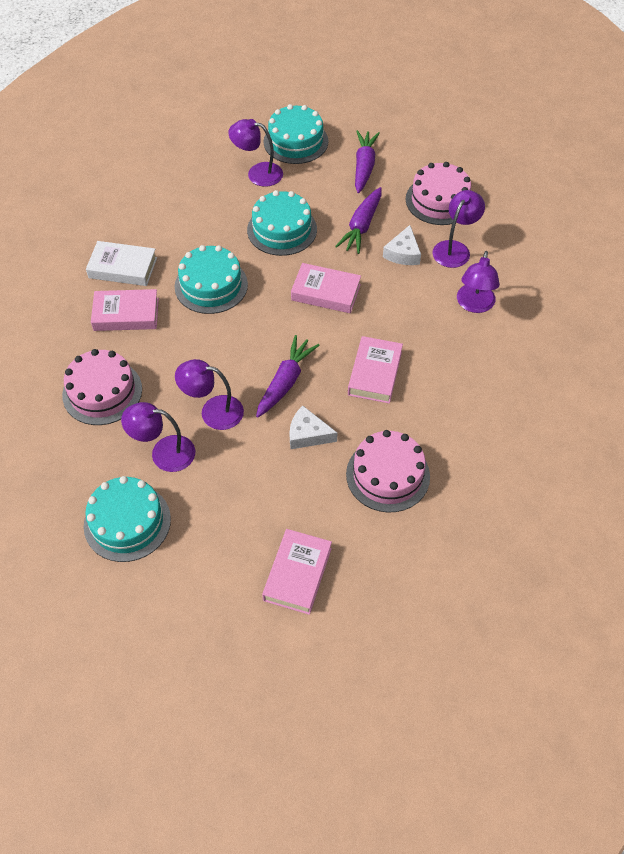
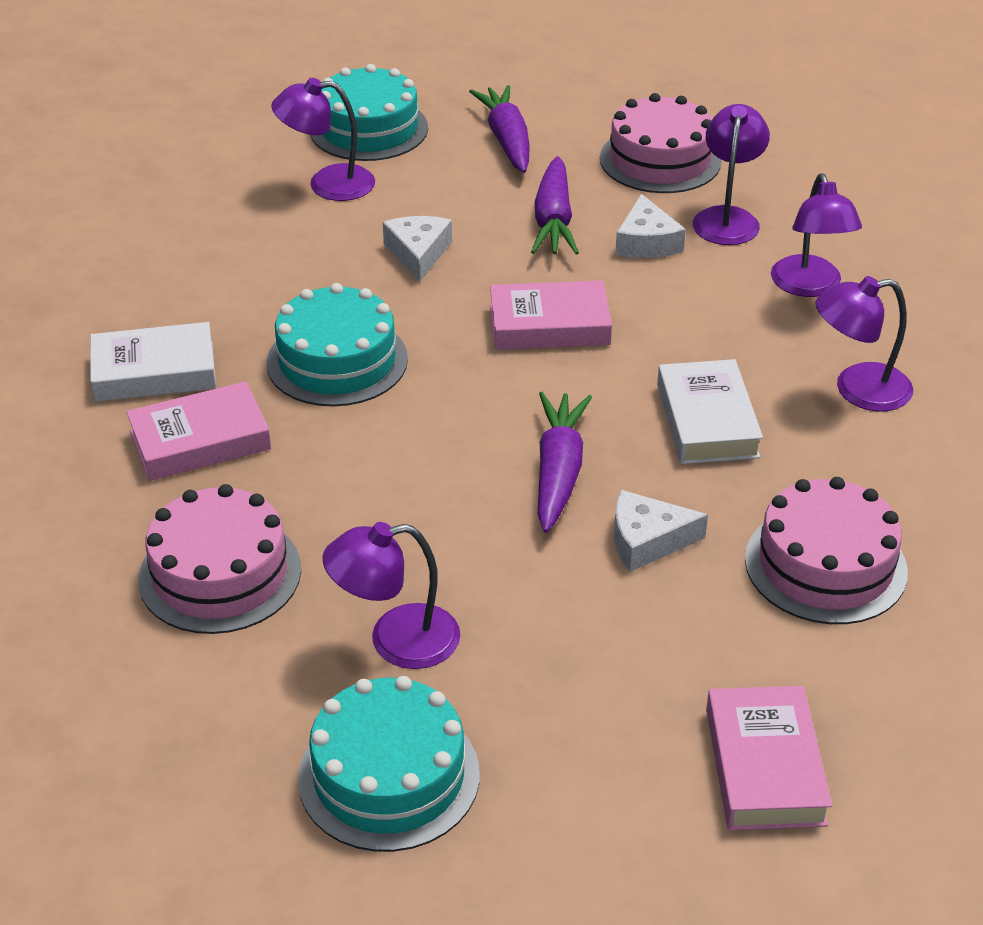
camera: 20 degrees left, 15 degrees down
purple lamp [175,359,244,430] -> purple lamp moved to [816,276,913,411]
turquoise cake [247,190,317,256] -> white cheese [383,216,452,282]
pink book [348,336,403,404] -> white book [657,359,763,464]

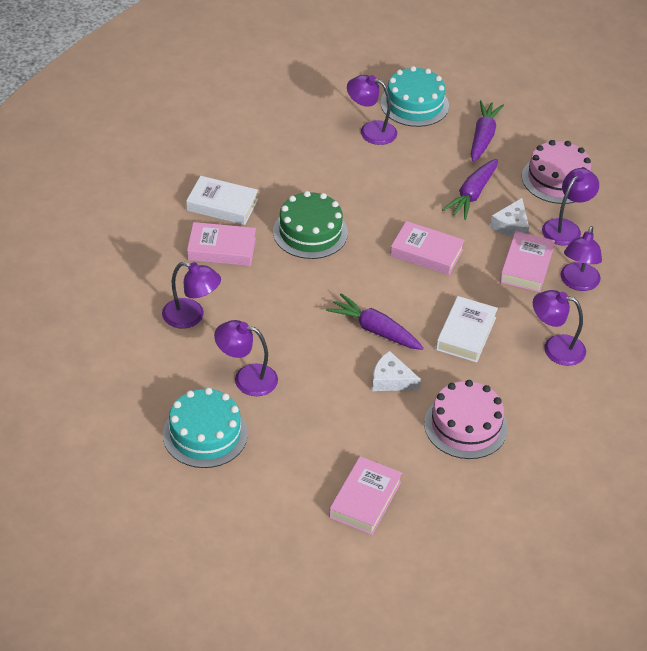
camera: 25 degrees right, 5 degrees up
pink cake [138,484,301,634] -> purple lamp [162,262,221,329]
turquoise cake [267,283,408,406] -> green cake [273,191,348,259]
white cheese [383,216,452,282] -> none
purple carrot [538,392,592,533] -> purple carrot turned 90 degrees counterclockwise [326,293,424,350]
none -> pink book [500,231,555,292]

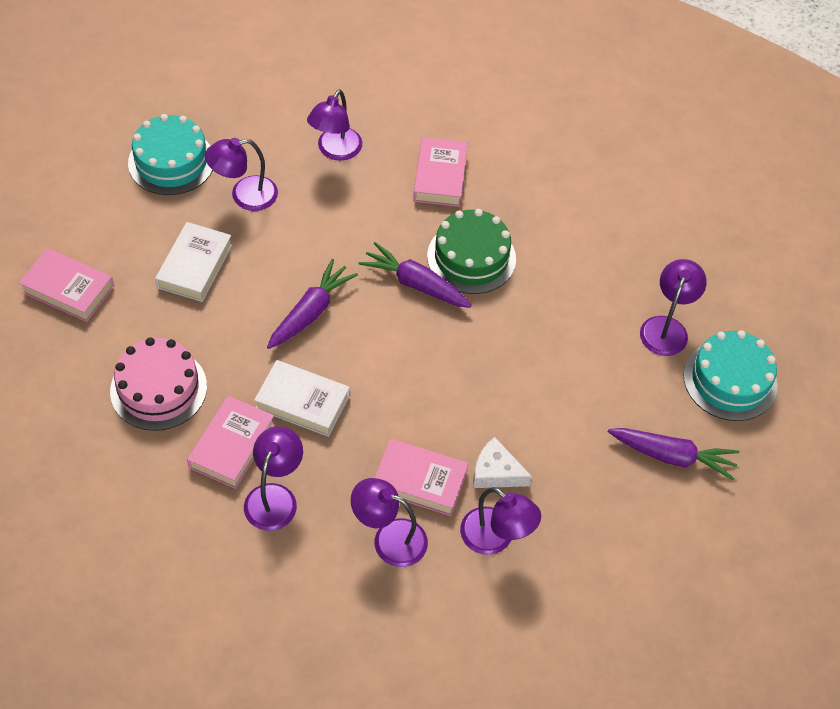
camera: 90 degrees right, 10 degrees up
white book [186,176,258,225] -> white book moved to [155,222,232,302]
purple lamp [214,320,278,396] -> purple lamp turned 120 degrees counterclockwise [205,138,278,211]
white cheese [372,351,421,391] -> none
pink book [390,221,465,275] -> pink book moved to [187,396,275,489]
purple carrot [442,159,498,220] -> purple carrot moved to [359,242,472,308]
pink cake [522,140,591,204] -> none

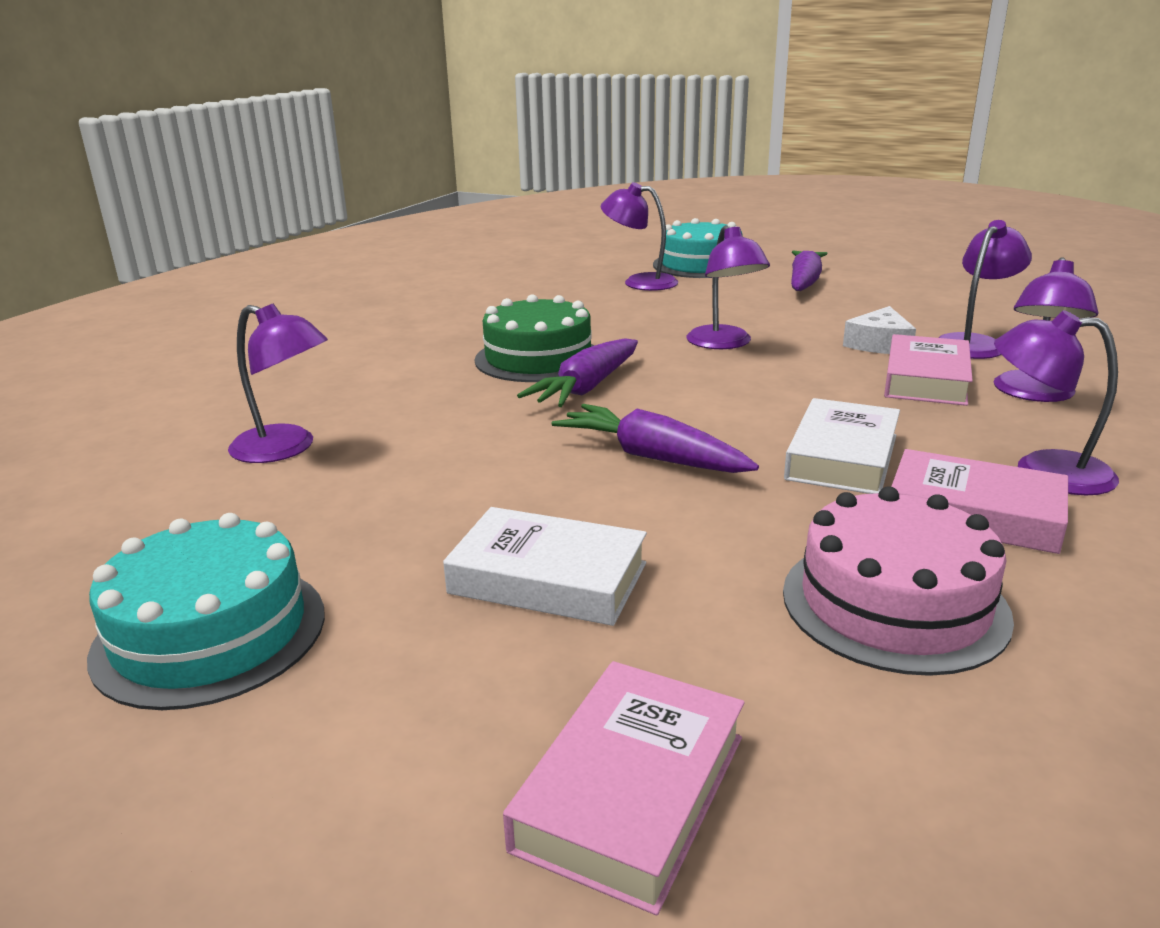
camera: 85 degrees left, 30 degrees down
purple lamp [205,138,278,211] -> purple lamp moved to [686,225,770,349]
pink book [413,137,468,207] -> none

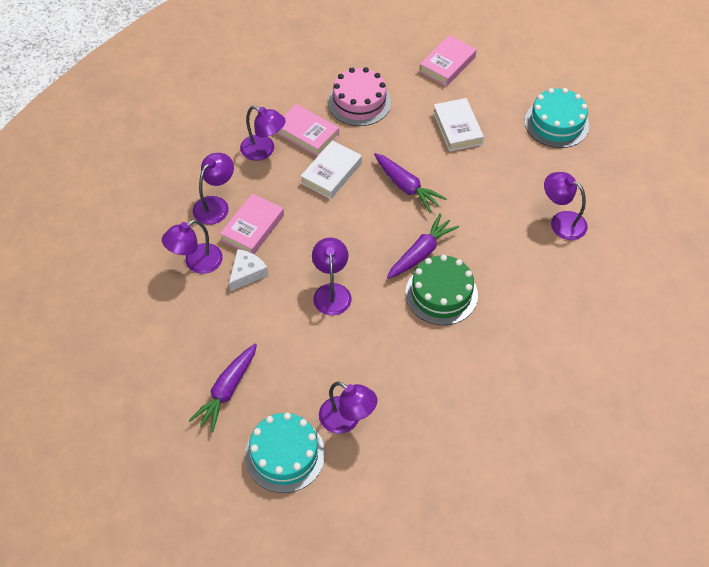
camera: 170 degrees left, 30 degrees up
white book [443,507,647,626] -> white book turned 45 degrees clockwise [433,98,484,151]

